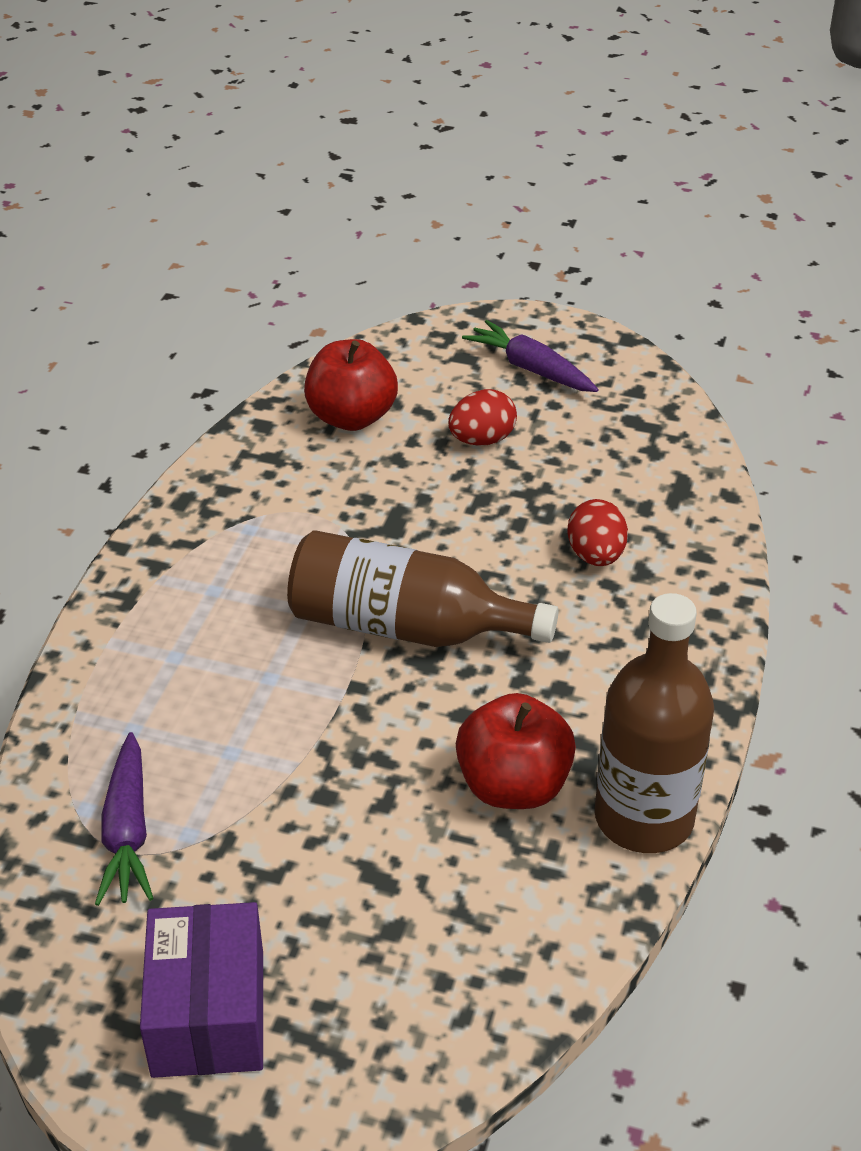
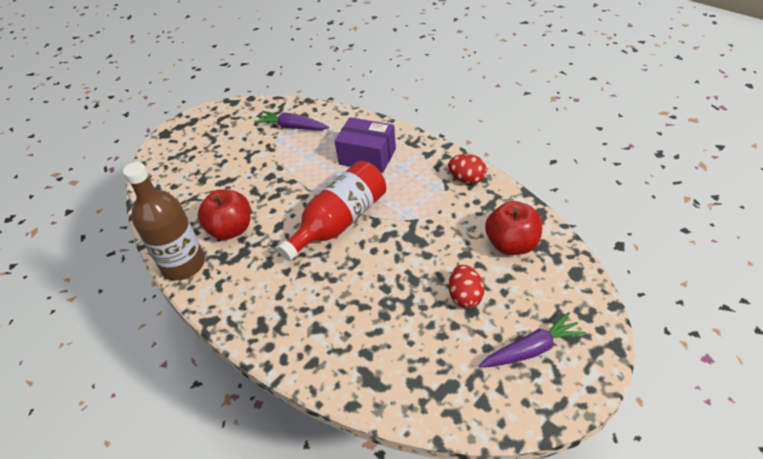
camera: 120 degrees right, 5 degrees up
purple box [140,902,263,1078] -> purple box moved to [335,117,396,173]
brown bottle [287,530,559,647] -> red bottle [277,161,386,261]
red egg [567,499,628,566] -> red egg moved to [448,154,487,184]

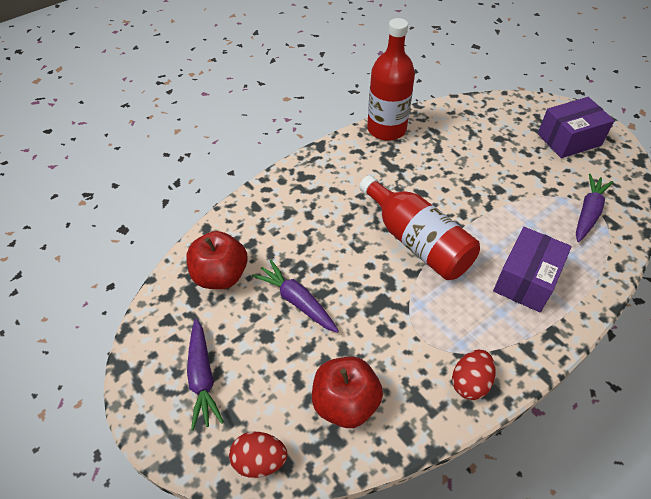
camera: 95 degrees right, 5 degrees up
brown bottle [123,162,205,281] -> red bottle [367,18,415,141]
red apple [198,189,251,240] -> red apple moved to [186,231,247,289]
red egg [449,265,484,308] -> red egg moved to [229,432,287,478]
none -> purple carrot [252,260,339,333]
none -> purple box [538,97,615,158]

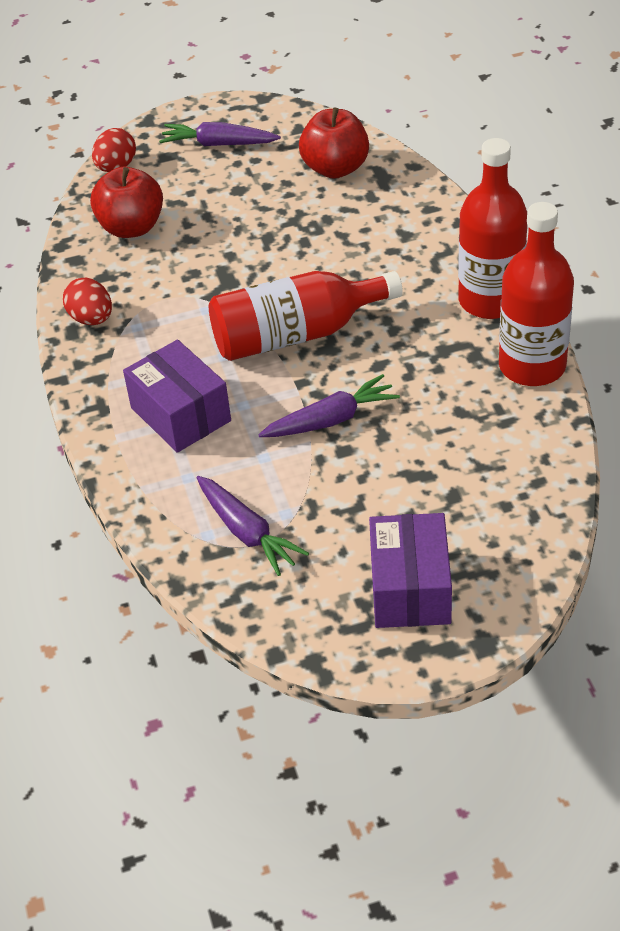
camera: 115 degrees right, 5 degrees down
purple carrot [252,260,339,333] -> purple carrot moved to [258,374,400,437]
none -> red bottle [458,138,527,319]

